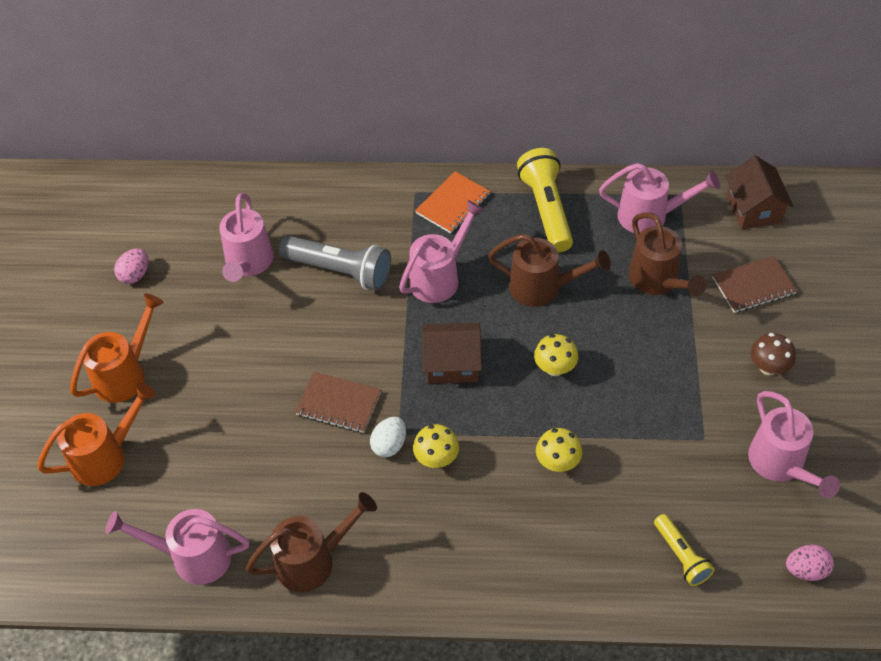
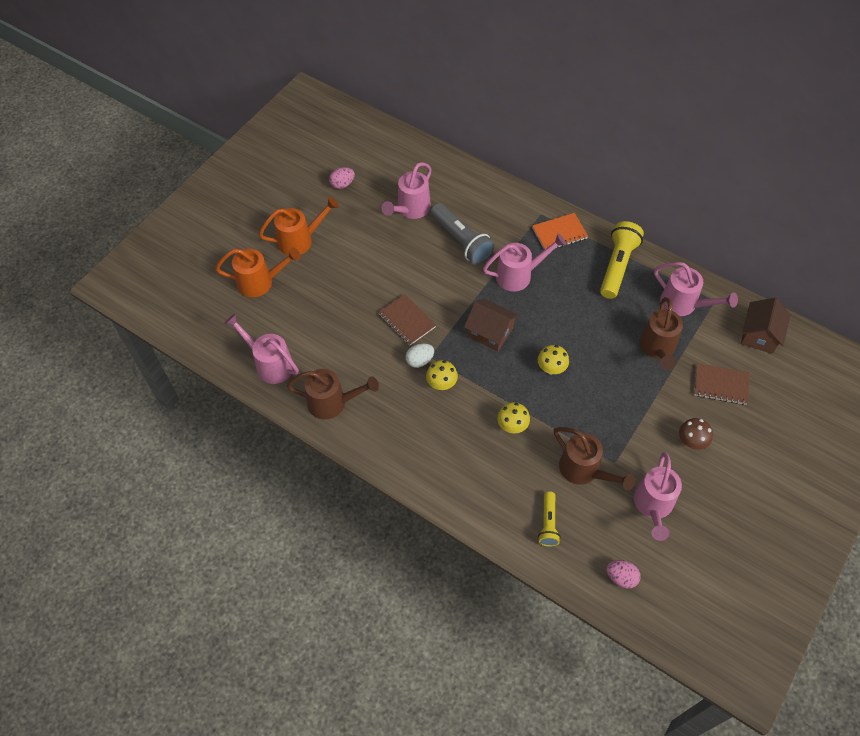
camera: 30 degrees right, 5 degrees up
brown watering can [488,234,611,307] -> brown watering can moved to [554,427,635,490]

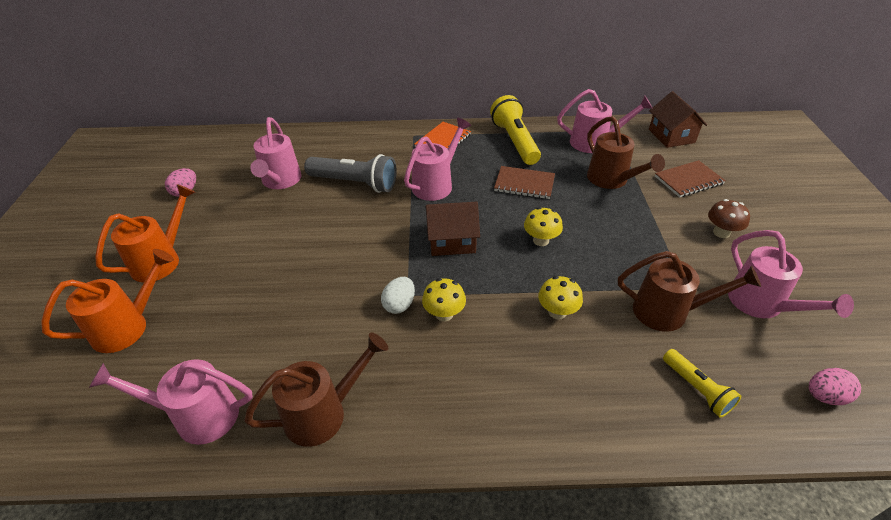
camera: 35 degrees left, 15 degrees down
brown notebook [378,294,436,345] -> brown notebook moved to [494,166,555,199]

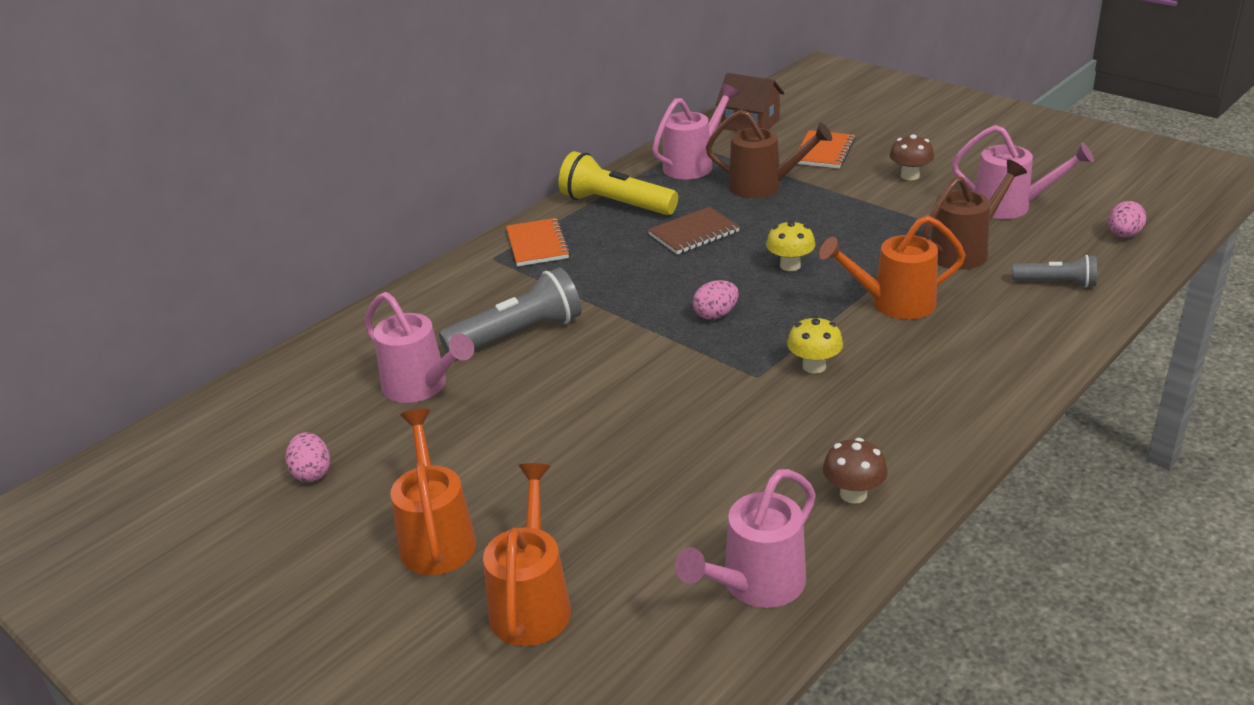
camera: 45 degrees left, 10 degrees down
brown watering can [244,332,388,447] -> brown mushroom [823,438,888,504]
white egg [381,277,415,314] -> none
pink watering can [404,118,471,201] -> none
brown house [425,202,480,256] -> pink egg [693,280,739,320]
yellow mushroom [538,276,583,319] -> orange watering can [819,215,966,320]
brown notebook [655,160,726,198] -> orange notebook [798,130,855,168]
yellow flashlight [663,349,741,418] -> grey flashlight [1012,255,1097,288]

